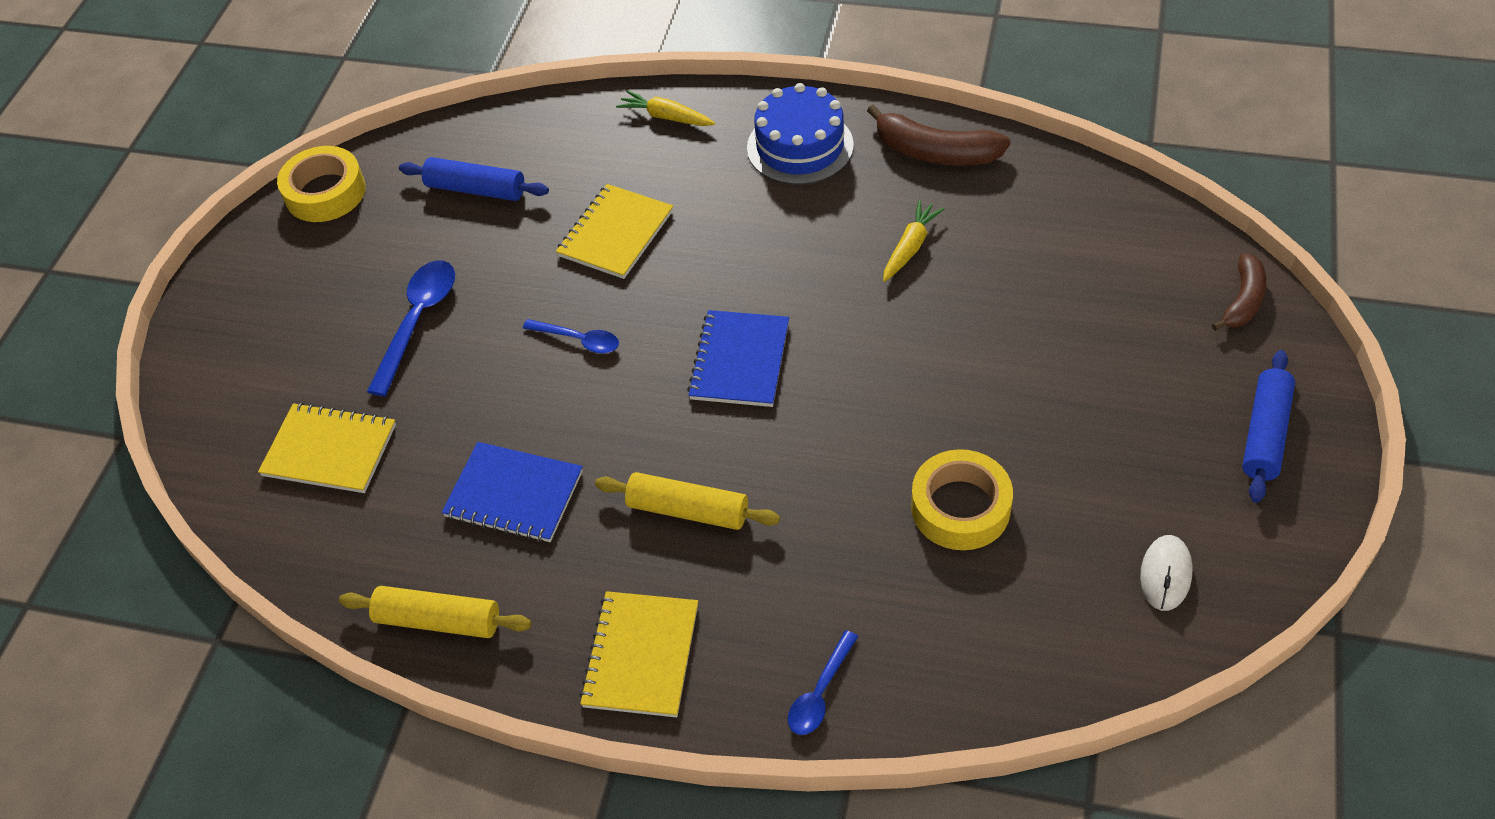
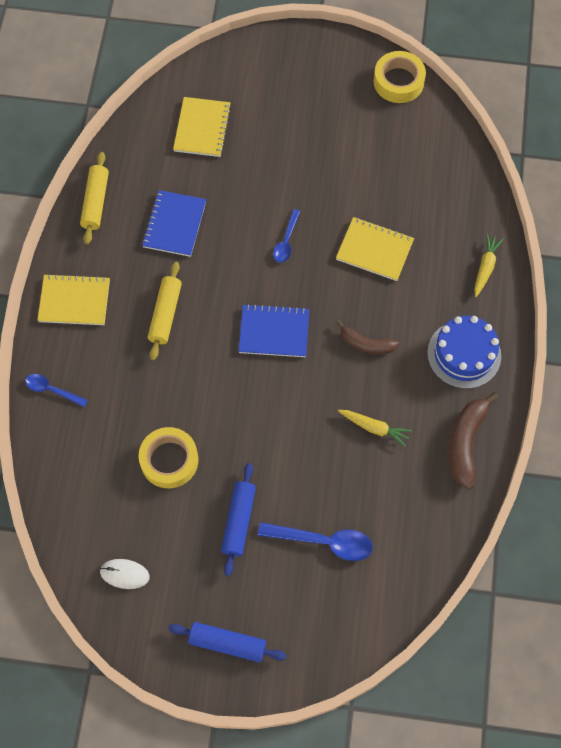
camera: 80 degrees right, 15 degrees up
blue spoon [367,261,455,396] -> blue spoon moved to [258,522,373,561]
blue rolling pin [399,157,549,201] -> blue rolling pin moved to [221,463,256,576]
brown banana [1212,253,1266,331] -> brown banana moved to [336,320,399,354]

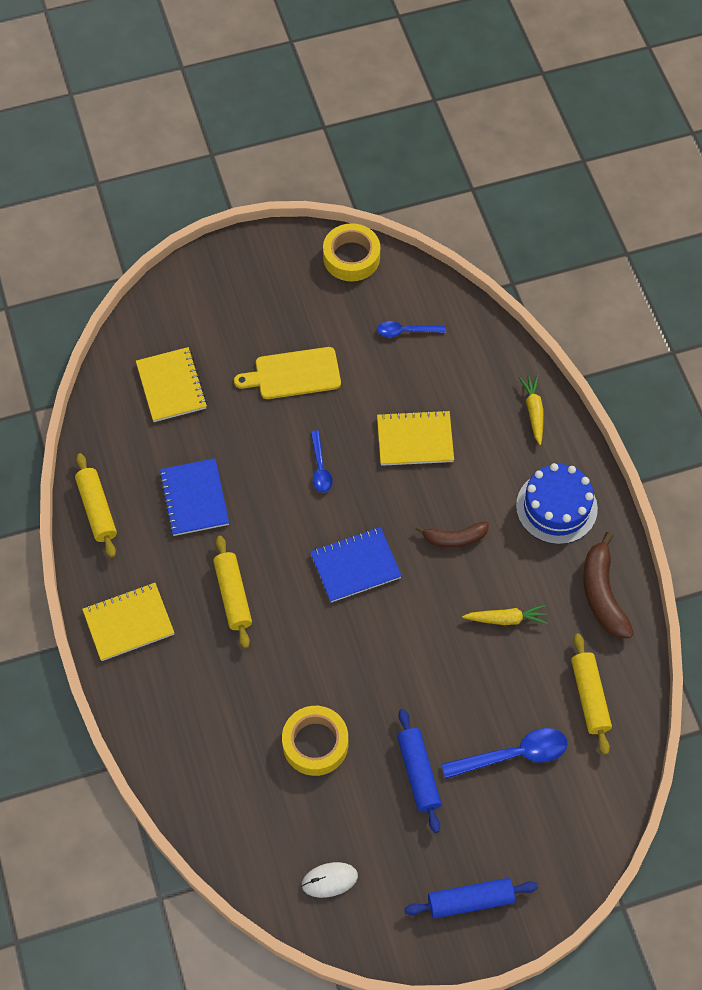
camera: 25 degrees left, 5 degrees down
blue spoon [25,374,88,407] -> blue spoon moved to [377,321,446,337]
none -> yellow cutting board [234,347,341,399]
none -> yellow rolling pin [571,633,612,755]

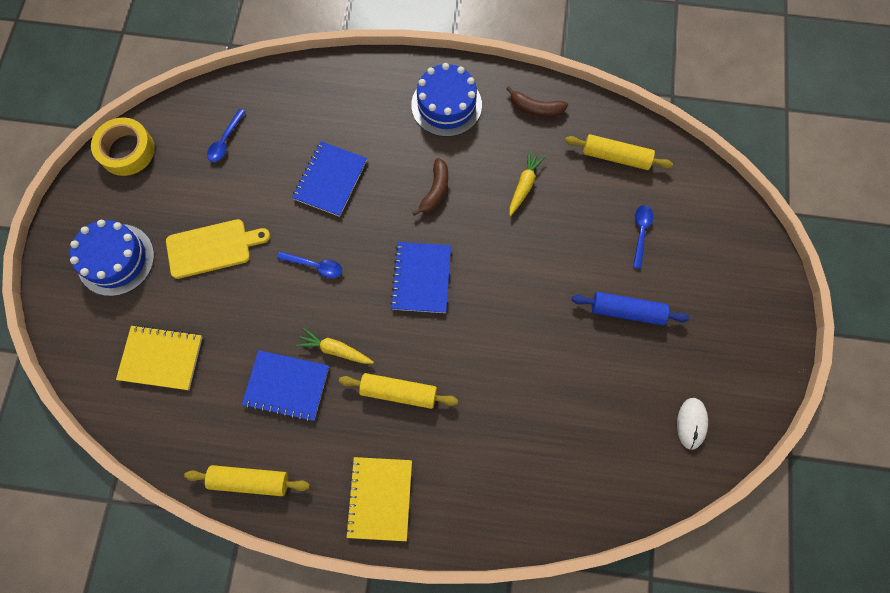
camera: 65 degrees left, 10 degrees up
yellow cutting board [234,347,341,399] -> yellow cutting board turned 120 degrees counterclockwise [166,219,270,279]
yellow tape [282,706,348,776] -> none
yellow notebook [377,410,454,466] -> blue notebook [292,141,367,217]
blue rolling pin [405,878,538,919] -> none
blue spoon [441,728,568,779] -> blue spoon [633,205,653,269], size x0.61
yellow carrot [519,375,544,445] -> yellow carrot moved to [296,328,374,364]
brown banana [583,532,634,638] -> brown banana [506,86,568,117], size x0.65
none -> blue cake [70,220,154,296]

